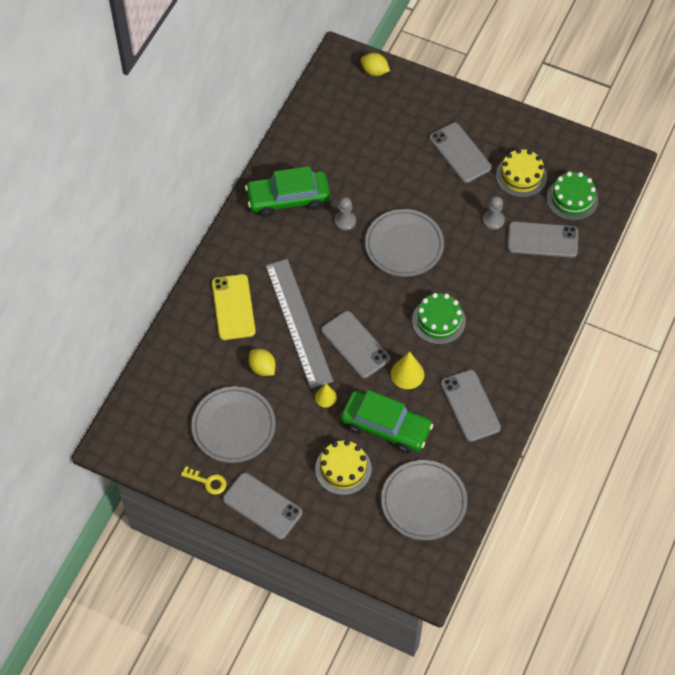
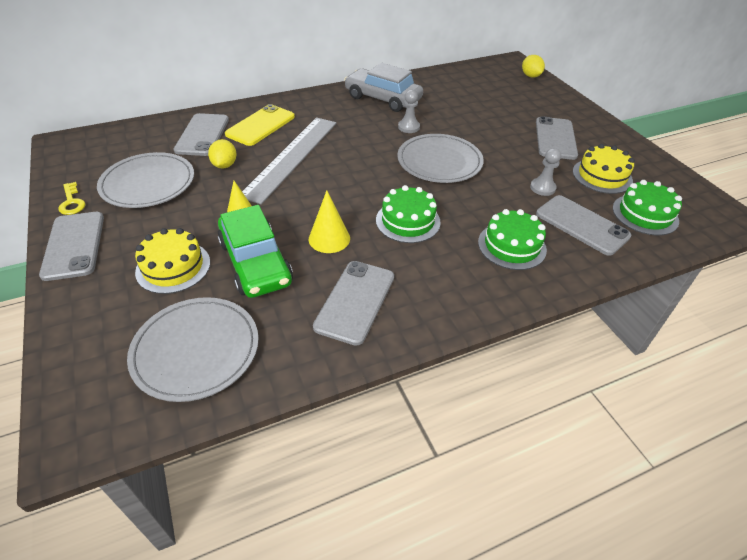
camera: 40 degrees right, 15 degrees down
green car [245,166,330,217] -> grey car [344,63,423,112]
grey phone [321,311,390,378] -> grey phone moved to [174,113,229,156]
none -> green cake [478,209,547,270]

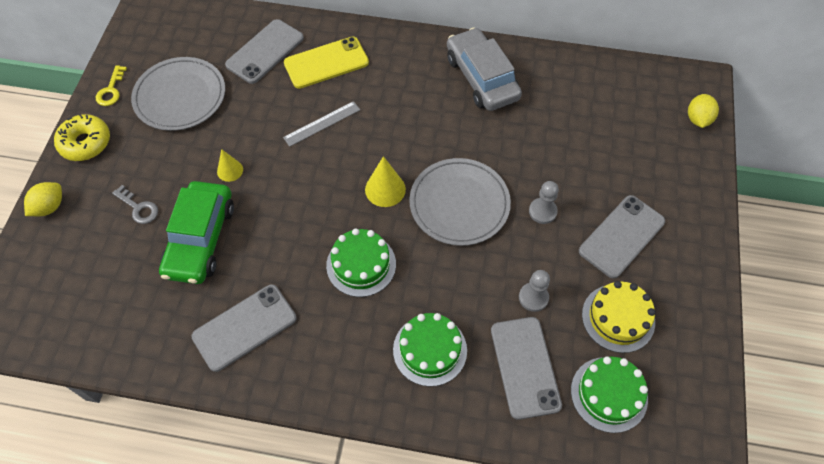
camera: 35 degrees right, 15 degrees up
grey phone [39,212,104,281] -> yellow donut [54,114,110,161]
grey plate [127,297,259,402] -> none
yellow cake [135,228,210,294] -> grey key [112,185,158,224]
yellow lemon [208,139,237,169] -> yellow lemon moved to [24,182,62,216]
grey ruler [242,117,337,204] -> grey ruler [283,101,360,147], size x0.48
yellow cone [309,190,350,253] -> yellow cone moved to [365,156,406,207]
grey pawn [398,90,420,133] -> grey pawn moved to [529,181,559,224]

